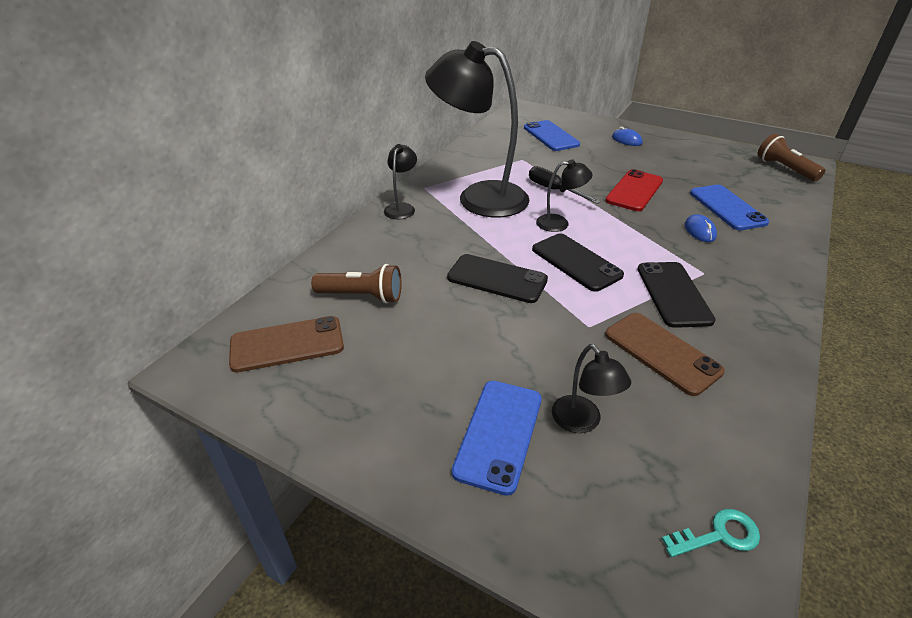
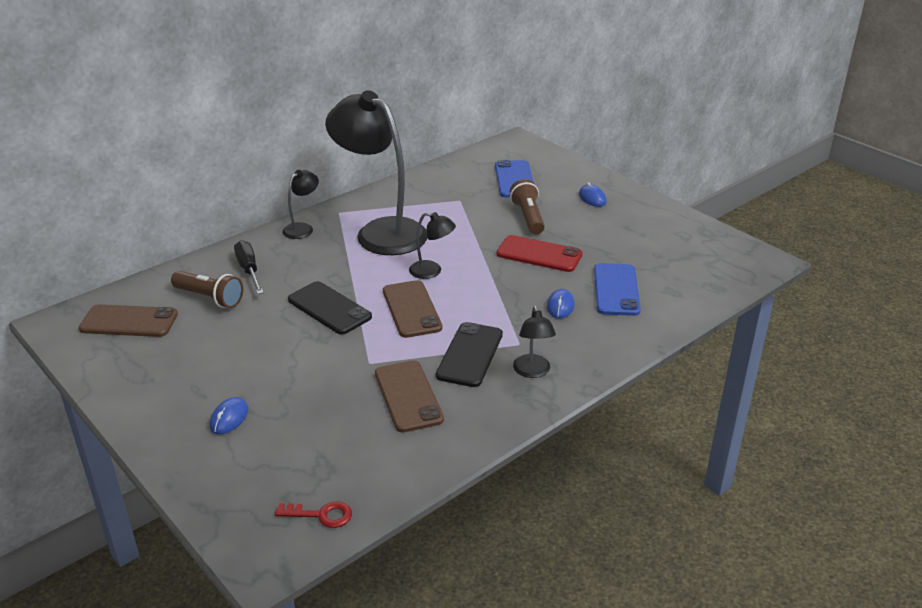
camera: 20 degrees right, 5 degrees down
blue phone [452,381,542,496] -> blue mouse [209,397,249,434]
black screwdriver [529,166,601,204] -> black screwdriver moved to [234,240,263,294]
black phone [532,233,624,292] -> brown phone [383,280,442,338]
black lamp [552,344,631,433] -> black lamp moved to [513,306,556,378]
red phone [605,169,663,211] -> red phone turned 60 degrees clockwise [497,235,583,272]
turquoise key [662,509,760,557] -> red key [275,501,352,528]
brown flashlight [757,134,825,181] -> brown flashlight moved to [510,179,545,234]

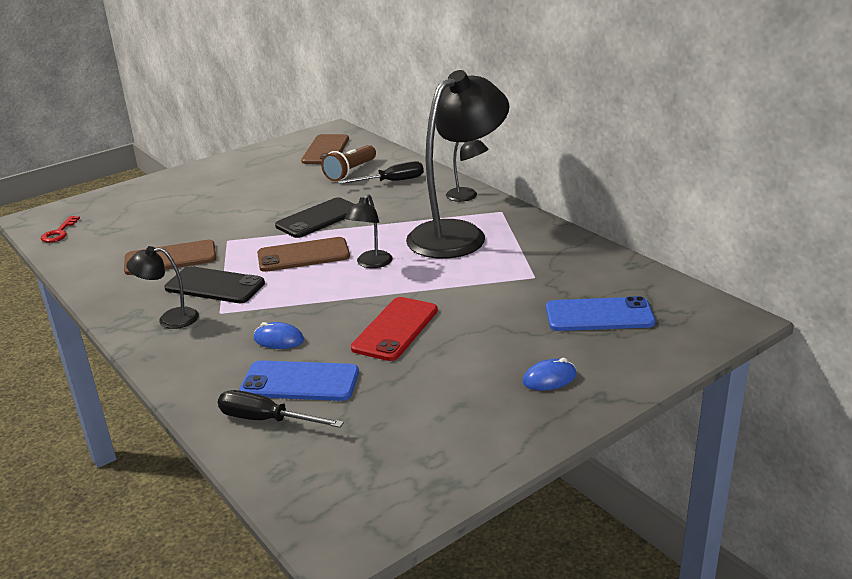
camera: 95 degrees right, 5 degrees down
blue mouse [209,397,249,434] -> none
brown flashlight [510,179,545,234] -> none
none -> black screwdriver [218,390,344,428]

